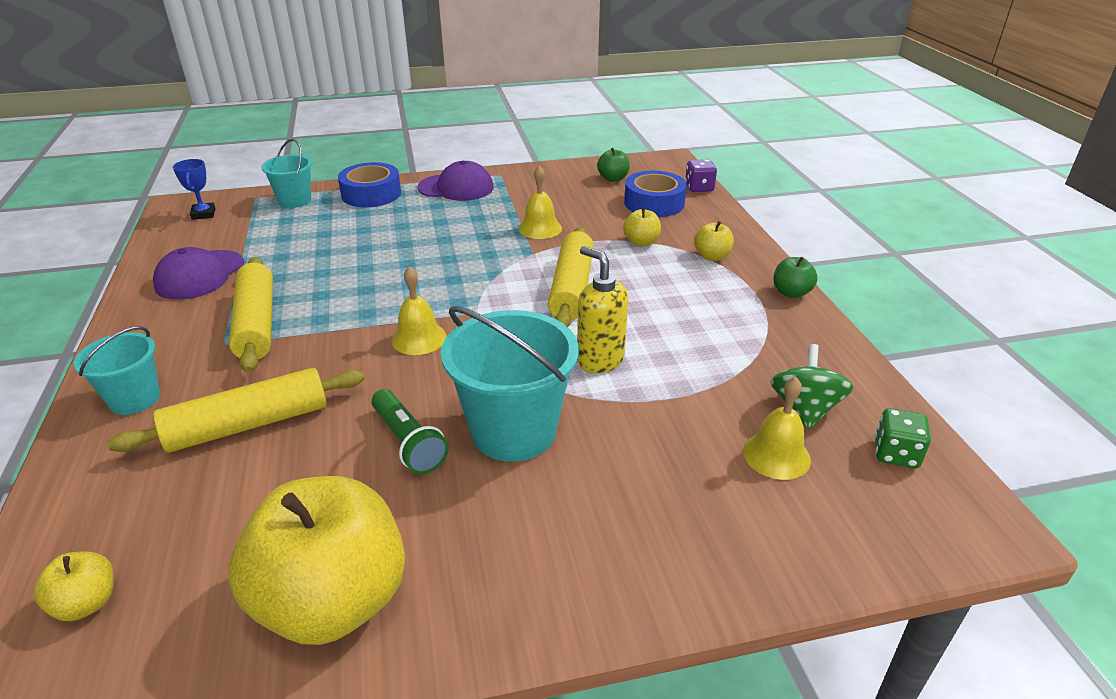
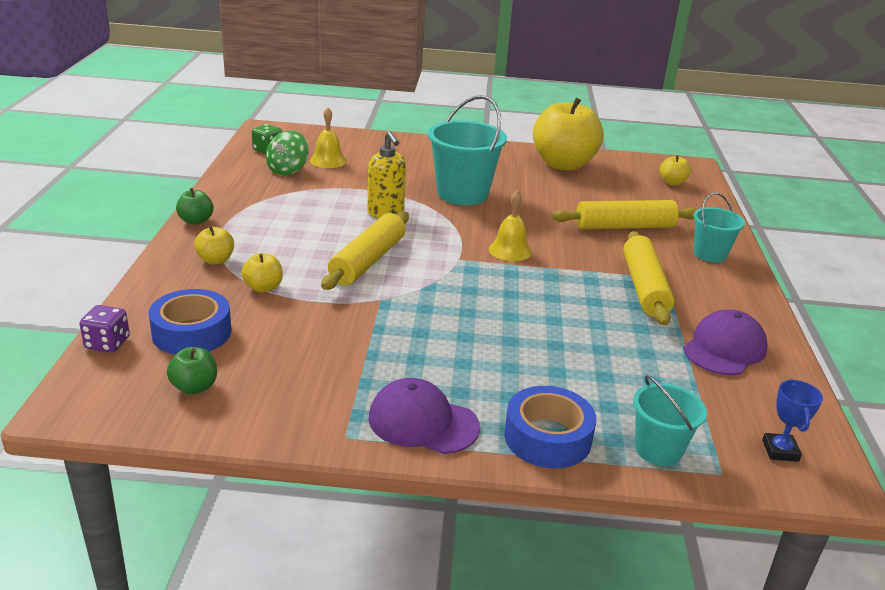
camera: 165 degrees left, 5 degrees down
green flashlight [371,389,449,474] -> none
yellow bell [519,165,562,239] -> none

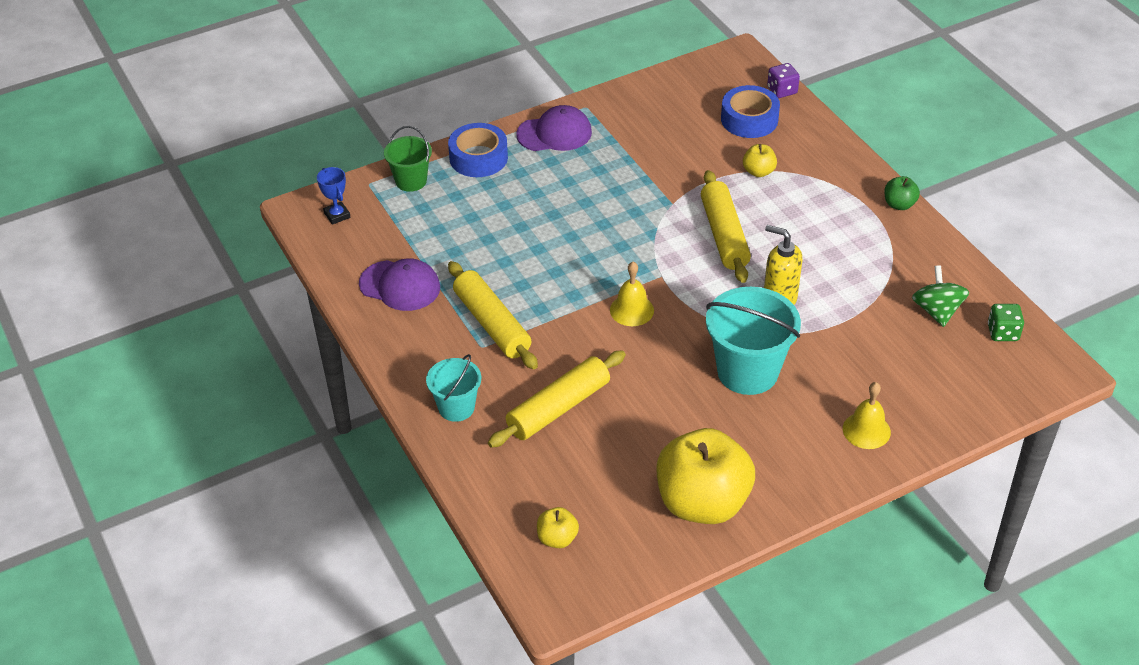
camera: 150 degrees right, 15 degrees up
green apple [167,347,217,395] -> none
yellow apple [194,226,234,264] -> none
yellow bell [310,107,347,168] -> yellow bell moved to [843,382,891,449]
turquoise bucket [633,375,707,466] -> green bucket [384,126,432,192]
purple cap [683,309,767,375] -> purple cap turned 75 degrees counterclockwise [359,258,440,311]

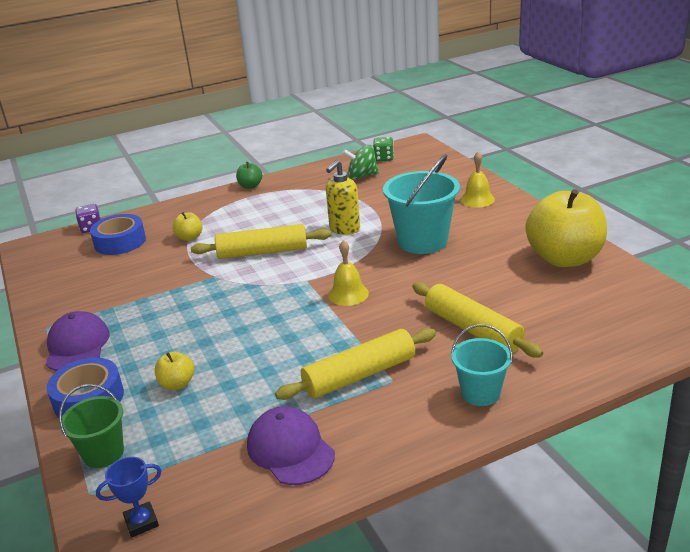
camera: 85 degrees left, 15 degrees down
purple cap [359,258,440,311] -> purple cap turned 60 degrees counterclockwise [247,406,335,485]
yellow apple [537,507,579,548] -> yellow apple moved to [155,351,195,390]

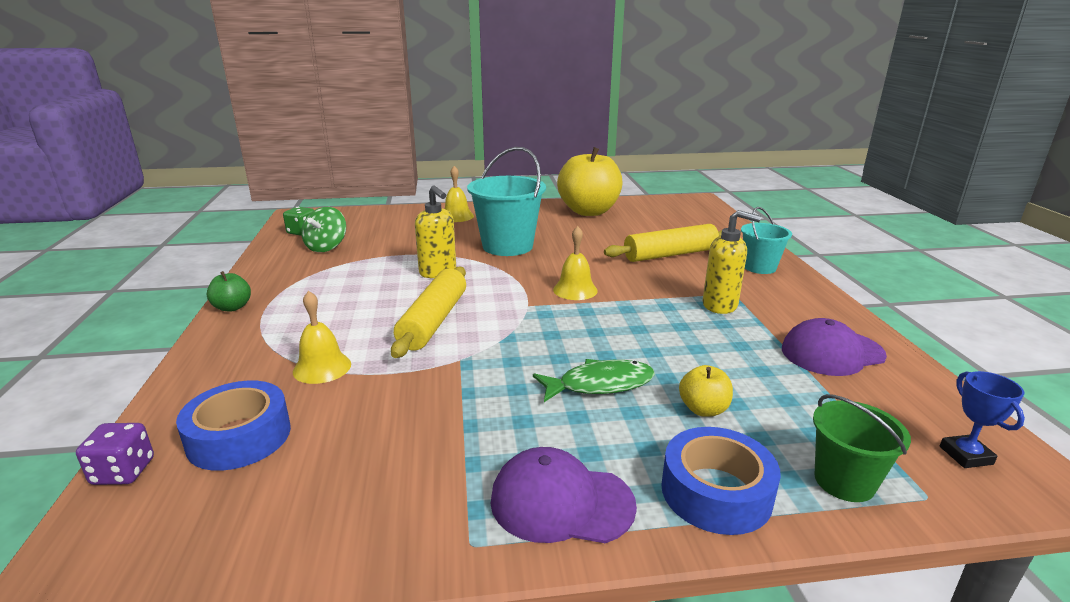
camera: 75 degrees left, 5 degrees down
yellow apple [173,212,203,241] -> yellow bell [293,291,351,384]
yellow rolling pin [275,328,436,400] -> yellow soap dispenser [703,210,761,314]
none -> green fish [533,359,655,402]

